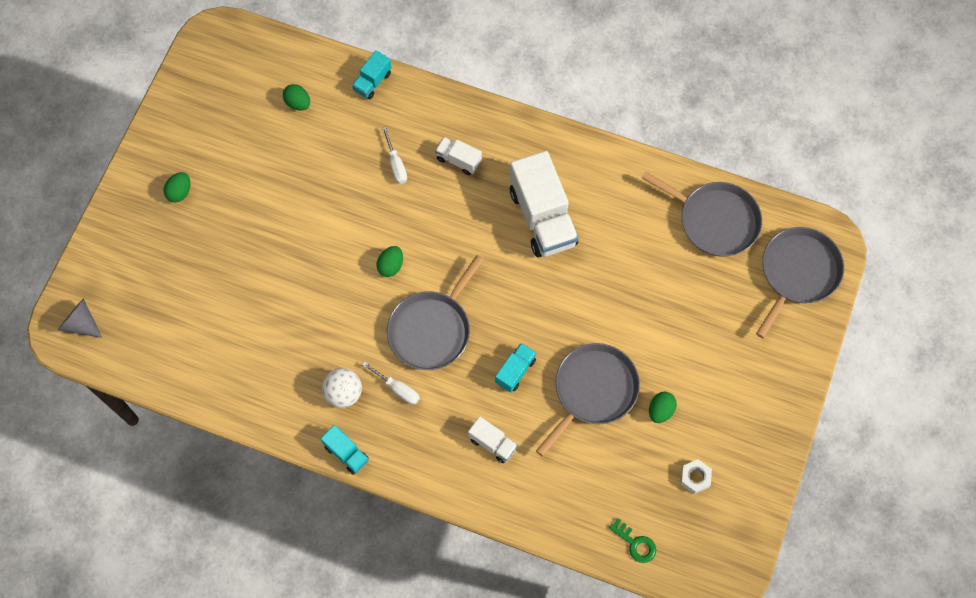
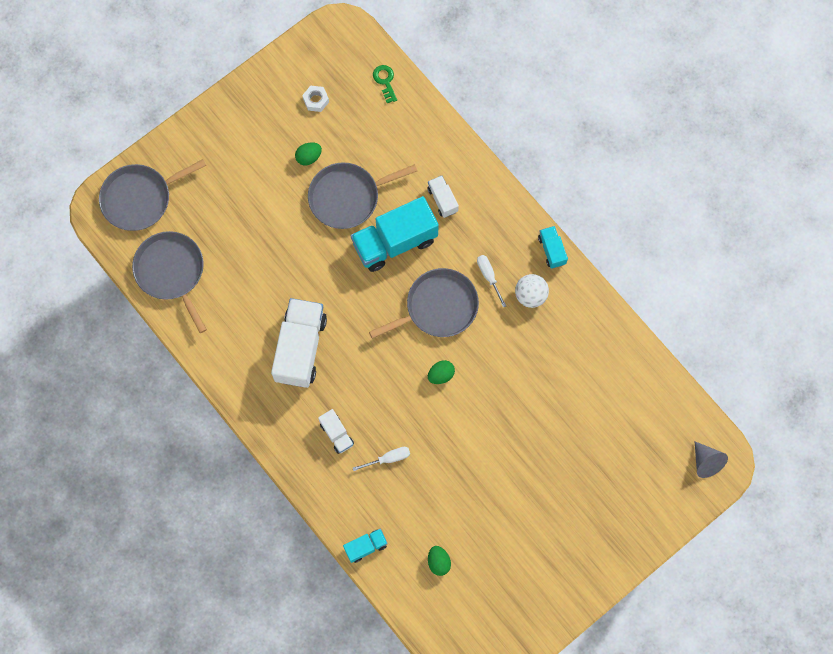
camera: 150 degrees left, 5 degrees up
green egg [164,172,190,202] -> none
white screwdriver [382,127,407,184] -> white screwdriver turned 60 degrees clockwise [353,447,410,471]
turquoise truck [495,343,536,392] -> turquoise truck [351,196,439,272], size x2.07

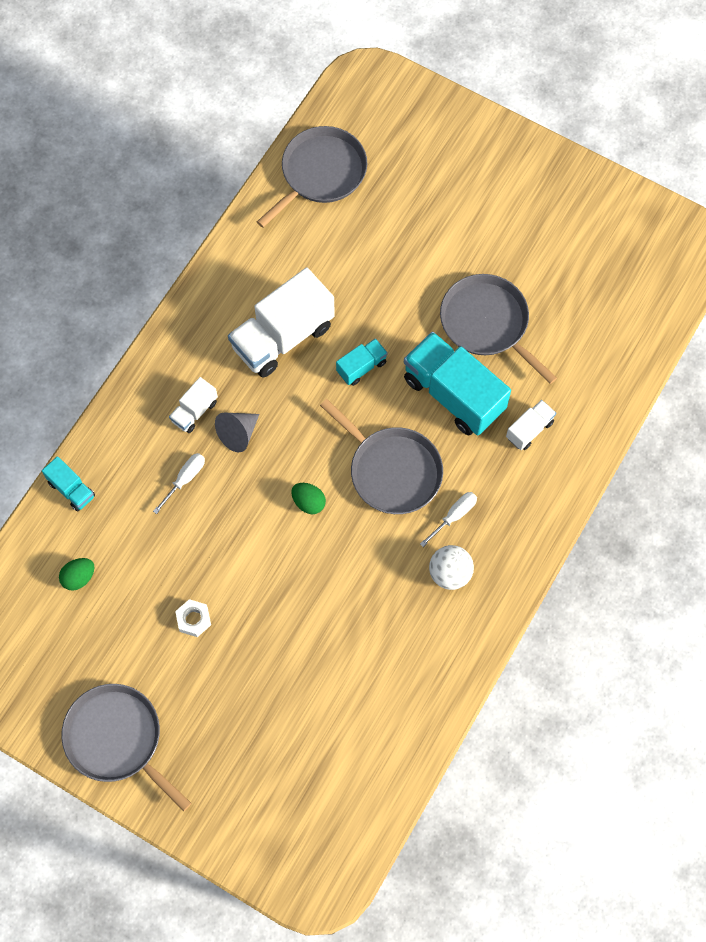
camera: 70 degrees right, 5 degrees down
grey pan [99,159,206,231] -> grey pan moved to [61,684,191,811]
white truck [271,298,327,388] -> white truck turned 150 degrees clockwise [228,268,335,377]
green egg [295,142,322,166] -> none
white nut [302,86,329,112] -> white nut moved to [175,599,211,637]
white screwdriver [353,447,410,471] -> white screwdriver turned 105 degrees counterclockwise [153,453,205,514]
green key [373,65,397,103] -> none
turquoise truck [538,226,568,269] -> turquoise truck moved to [336,338,388,386]
grey cone [695,441,728,478] -> grey cone moved to [215,412,259,452]

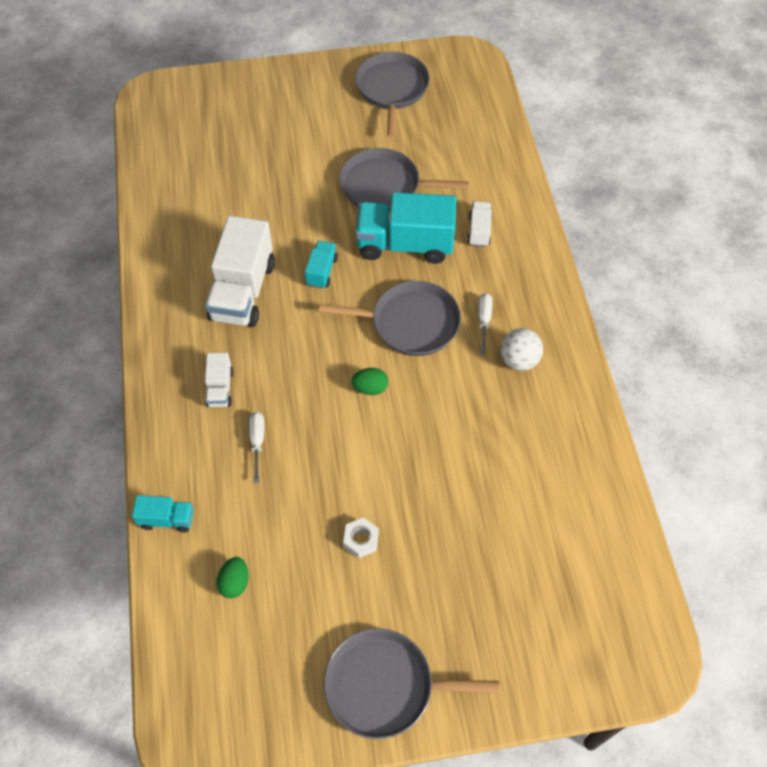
camera: 40 degrees left, 10 degrees down
grey cone [215,412,259,452] -> none
grey pan [257,126,367,228] -> grey pan moved to [355,52,430,138]

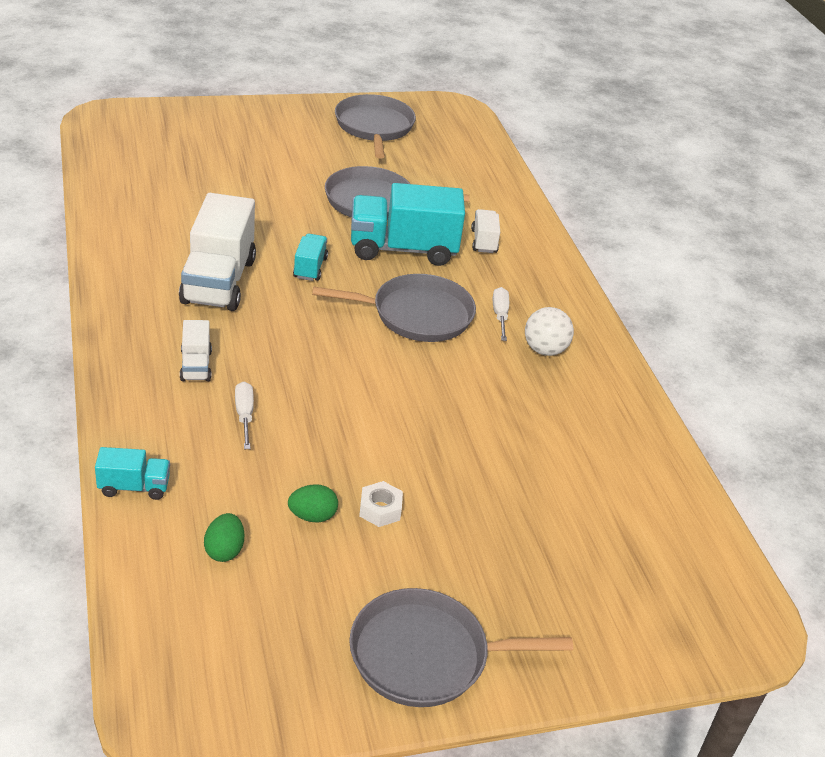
camera: 10 degrees left, 20 degrees down
green egg [351,368,388,395] -> green egg moved to [288,484,338,522]

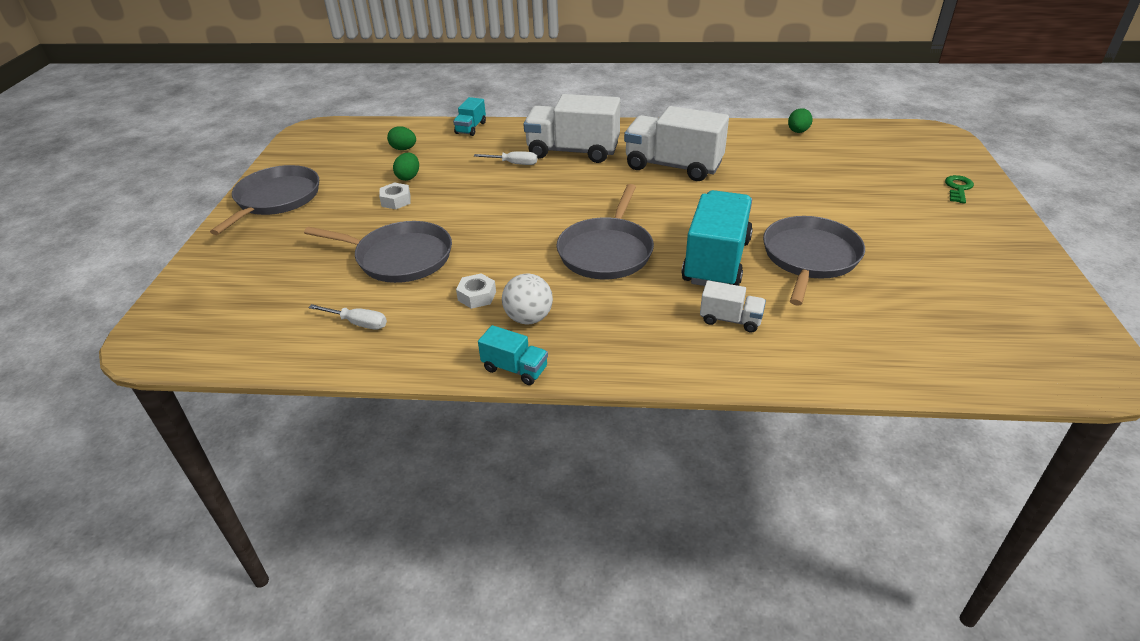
camera: 115 degrees right, 0 degrees up
white truck [180,320,212,381] -> white truck [524,94,620,163], size x2.07
turquoise truck [293,234,328,281] -> turquoise truck moved to [478,325,548,385]
grey pan [335,94,416,159] -> grey pan moved to [304,221,452,283]
white screwdriver [493,287,509,341] -> white screwdriver moved to [308,304,387,329]
none -> white nut [456,273,496,309]
none -> green egg [788,108,813,133]
none -> green key [945,175,974,203]

